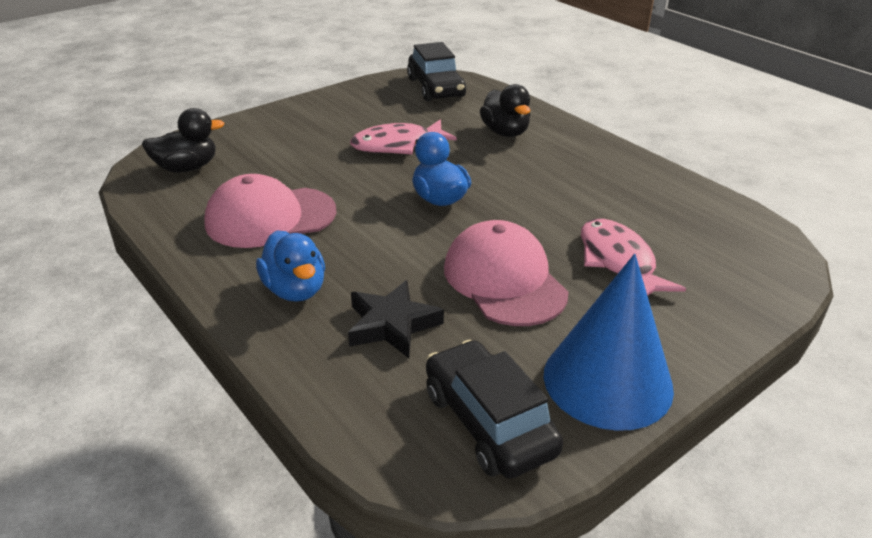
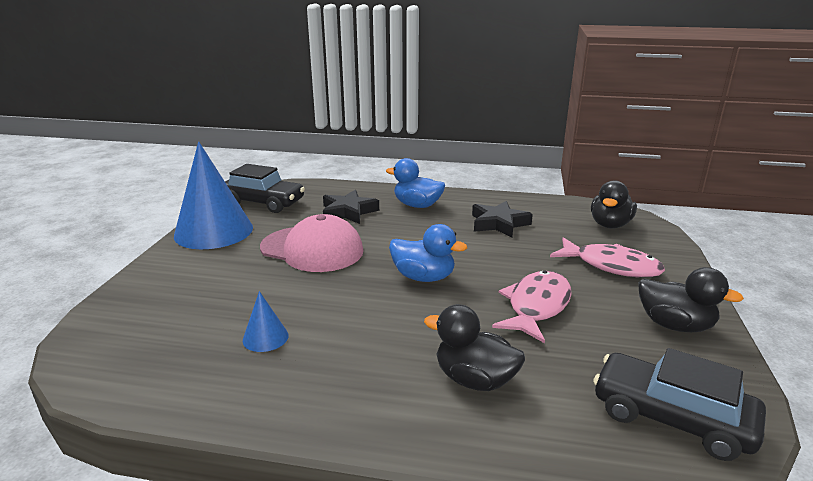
camera: 140 degrees right, 10 degrees down
pink cap [204,174,337,248] -> black star [472,201,533,238]
pink fish [581,218,686,296] -> pink fish moved to [550,237,665,277]
none -> blue cone [243,291,288,352]
none -> black duck [638,267,744,332]

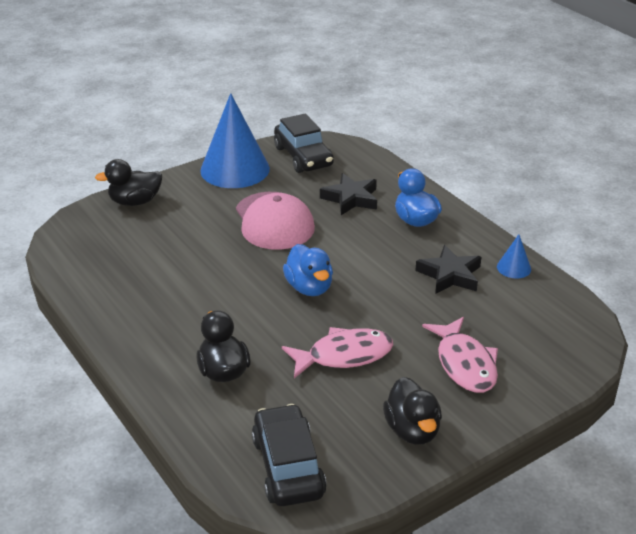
camera: 45 degrees right, 10 degrees up
blue cone [243,291,288,352] -> blue cone moved to [497,234,531,278]
black duck [591,180,637,228] -> black duck moved to [95,159,162,206]

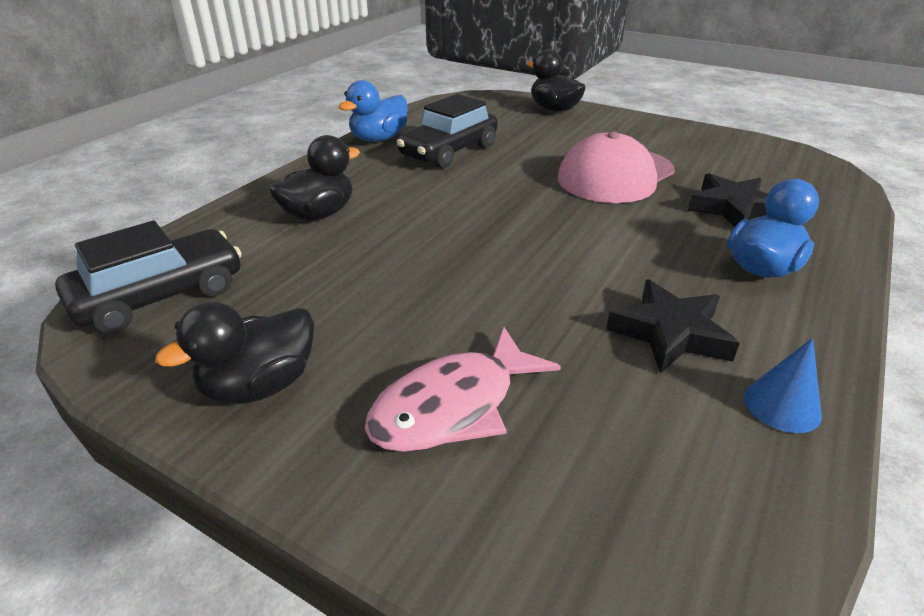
camera: 65 degrees right, 0 degrees up
blue cone [200,93,270,188] -> none
black car [274,113,334,173] -> black car moved to [397,94,498,168]
pink fish [282,327,393,378] -> none
blue duck [283,244,333,296] -> blue duck moved to [339,80,408,142]

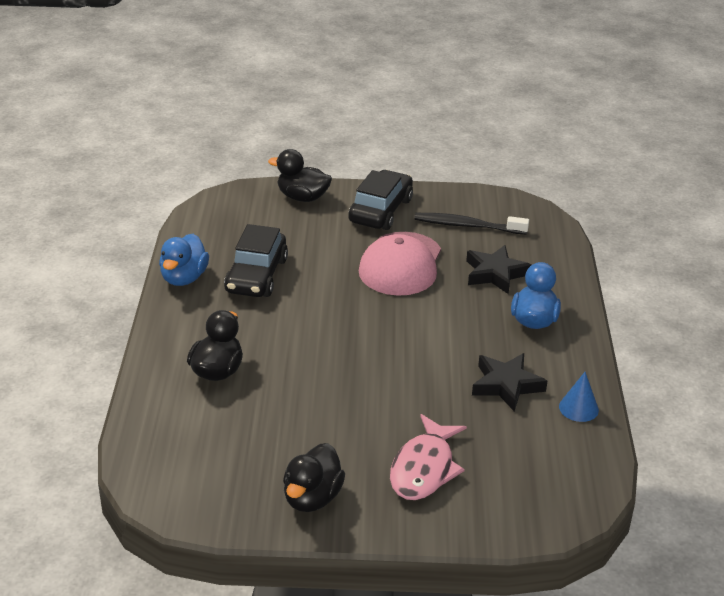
camera: 30 degrees left, 0 degrees up
black car [55,221,242,334] -> black car moved to [348,170,413,230]
none -> black toothbrush [414,213,529,235]

